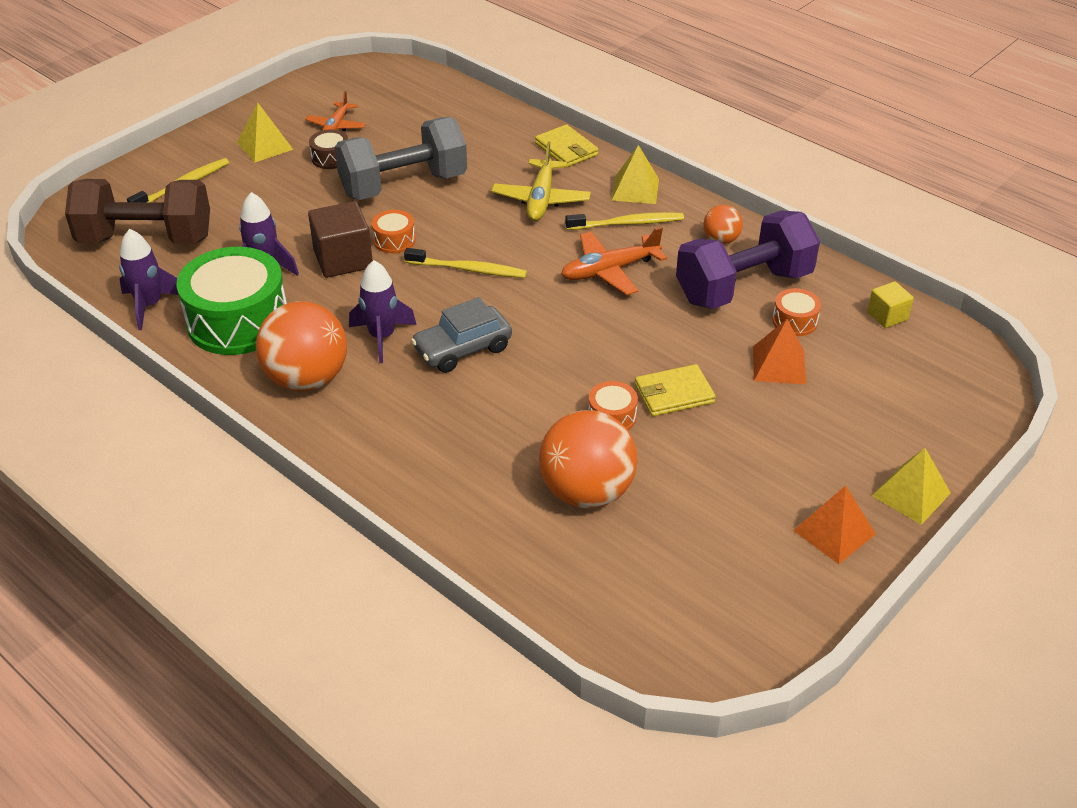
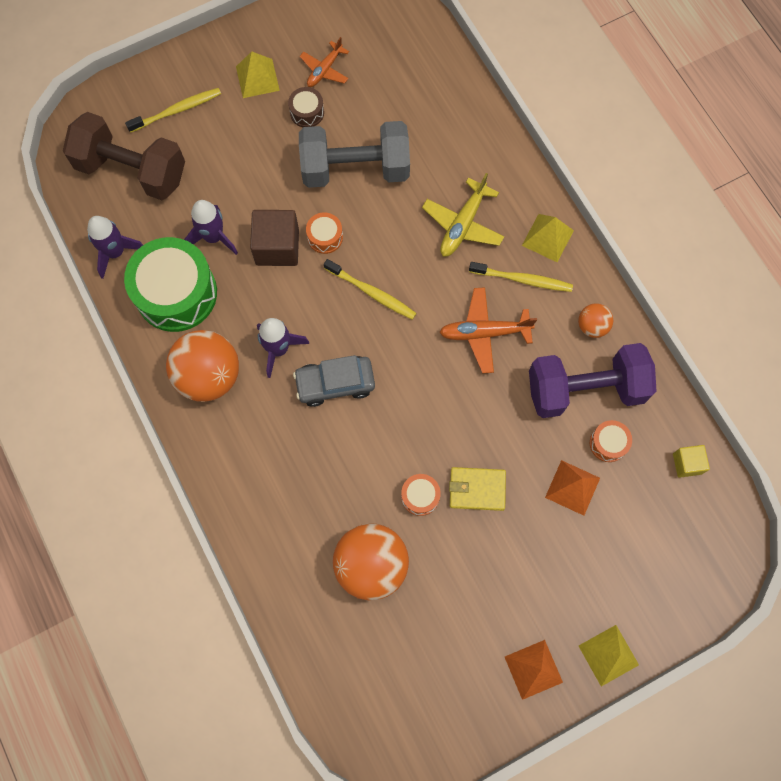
camera: 20 degrees right, 30 degrees up
yellow wallet [535,124,598,168] -> none

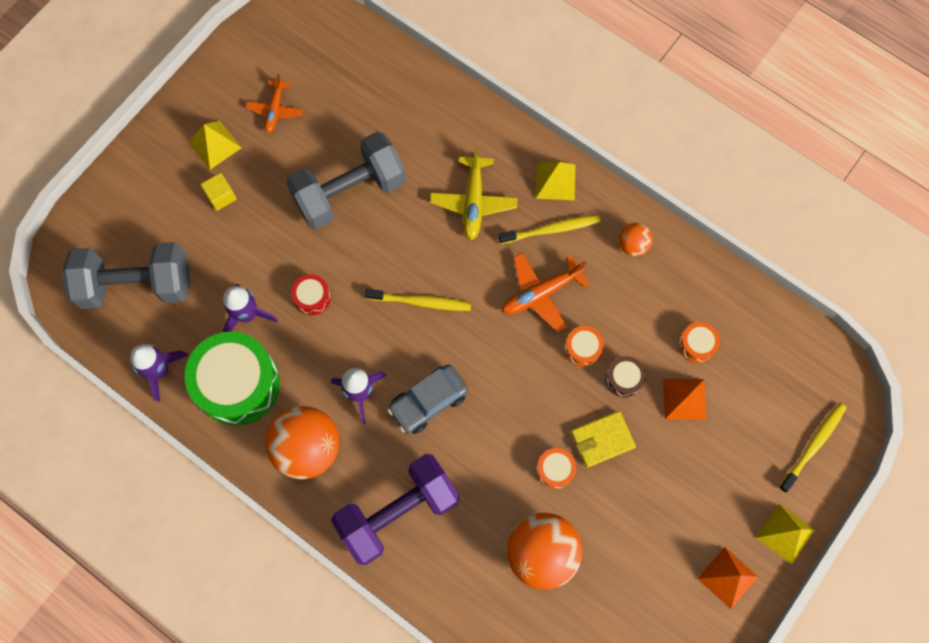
camera: 25 degrees left, 0 degrees up
brown dumbbell [63,112,185,200] -> grey dumbbell [62,242,190,309]
yellow toothbrush [125,88,221,133] -> yellow toothbrush moved to [779,403,847,493]
brown cube [250,210,299,266] -> red drum [291,274,331,315]
brown drum [288,87,324,127] -> brown drum moved to [605,356,646,397]
orange drum [306,212,343,254] -> orange drum moved to [565,326,604,367]
purple dumbbell [529,343,657,418] -> purple dumbbell moved to [331,454,459,565]
yellow cube [673,445,710,478] -> yellow cube moved to [200,173,237,211]

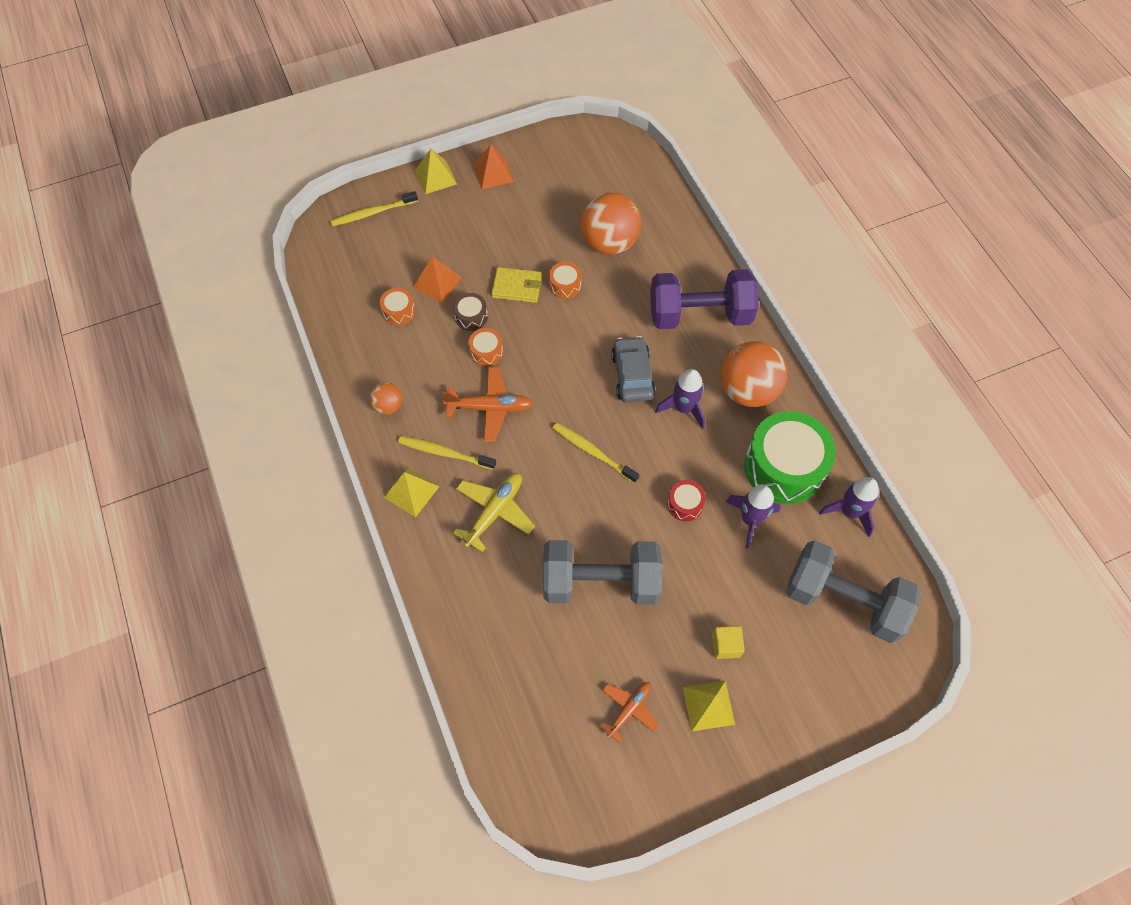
camera: 150 degrees left, 10 degrees down
grey car [387,365,468,434] -> grey car turned 90 degrees counterclockwise [611,336,656,403]

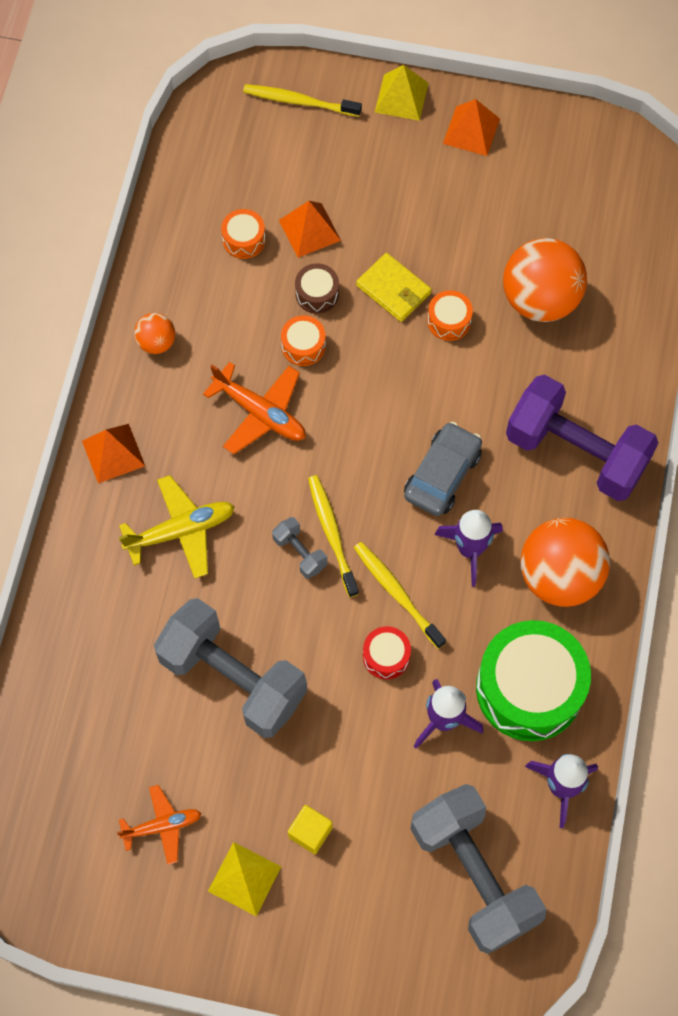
camera: 35 degrees right, 5 degrees up
yellow pyramid [384,468,439,517] -> orange pyramid [82,424,145,483]
yellow toothbrush [398,436,496,470] -> yellow toothbrush moved to [354,542,446,649]
none -> grey dumbbell [272,517,327,579]

